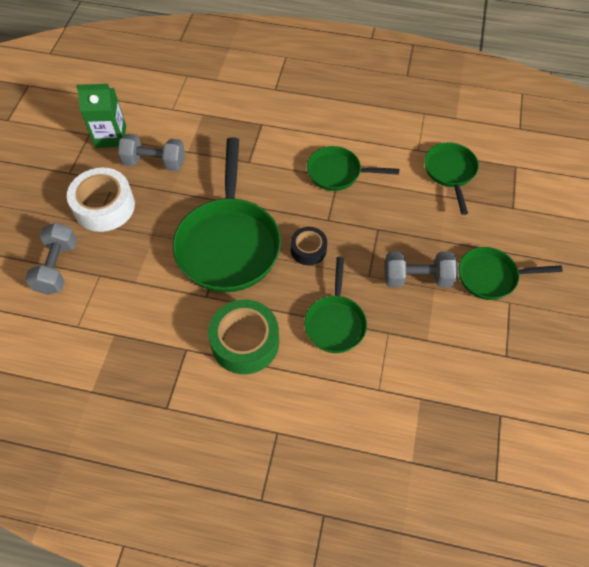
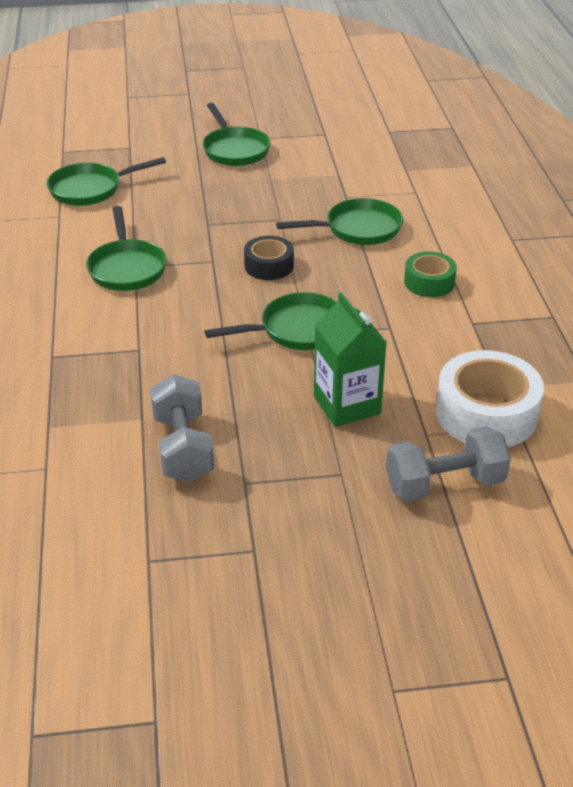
camera: 110 degrees left, 20 degrees down
white tape [67,168,135,232] -> white tape moved to [436,350,544,447]
green carton [76,84,126,148] -> green carton moved to [314,292,387,427]
green pan [173,137,281,292] -> green pan [205,292,337,350], size x0.55
green tape [208,299,279,374] -> green tape [404,251,457,297], size x0.58
grey dumbbell [385,252,457,288] -> none

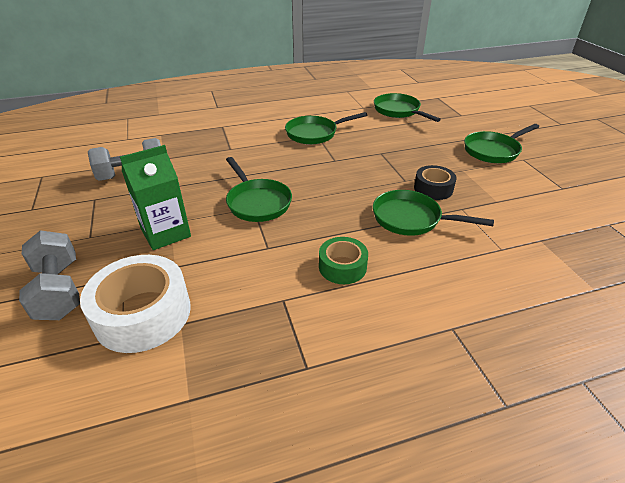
camera: 80 degrees right, 0 degrees up
black tape [244,236,294,280] -> black tape moved to [414,165,457,200]
green pan [276,198,403,245] -> green pan turned 135 degrees clockwise [373,190,494,236]

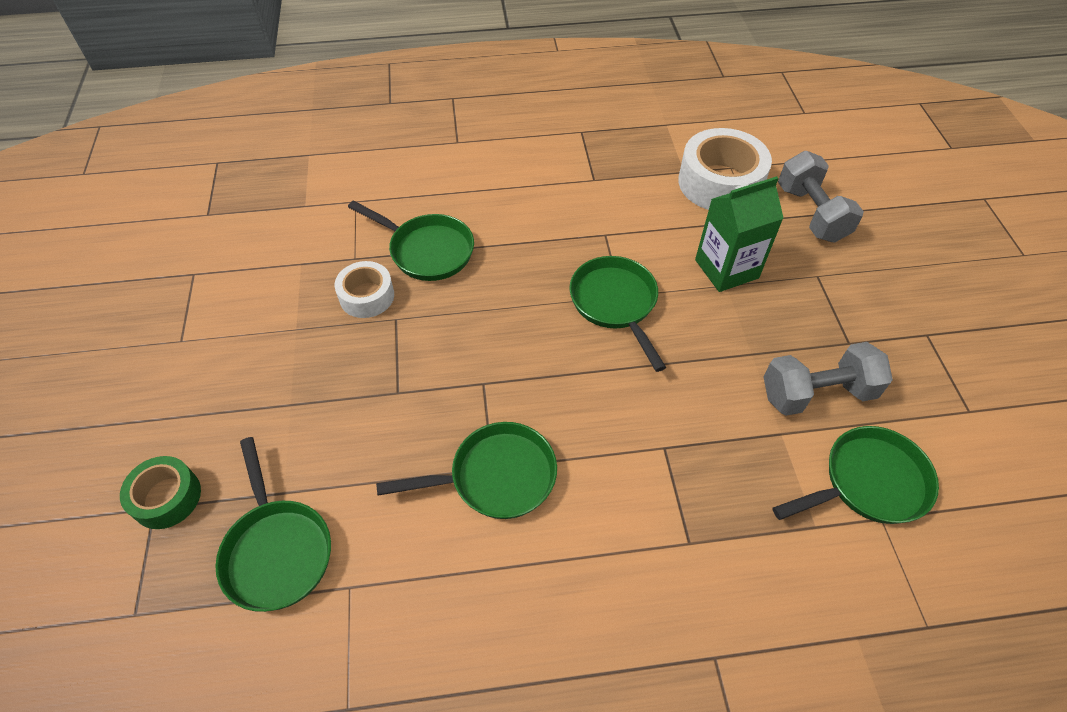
camera: 170 degrees left, 15 degrees up
green tape [319,237,368,284] -> green tape moved to [120,456,201,529]
black tape [414,165,457,200] -> white tape [334,261,394,318]
green pan [464,124,539,163] -> green pan moved to [773,426,939,524]

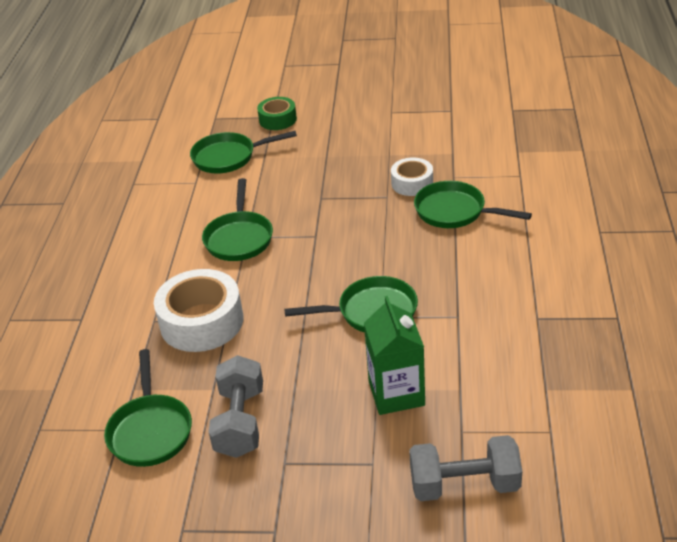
camera: 105 degrees right, 15 degrees down
green pan [348,200,474,281] -> green pan turned 75 degrees clockwise [414,181,532,228]
white tape [678,128,772,210] -> white tape moved to [154,269,243,352]

